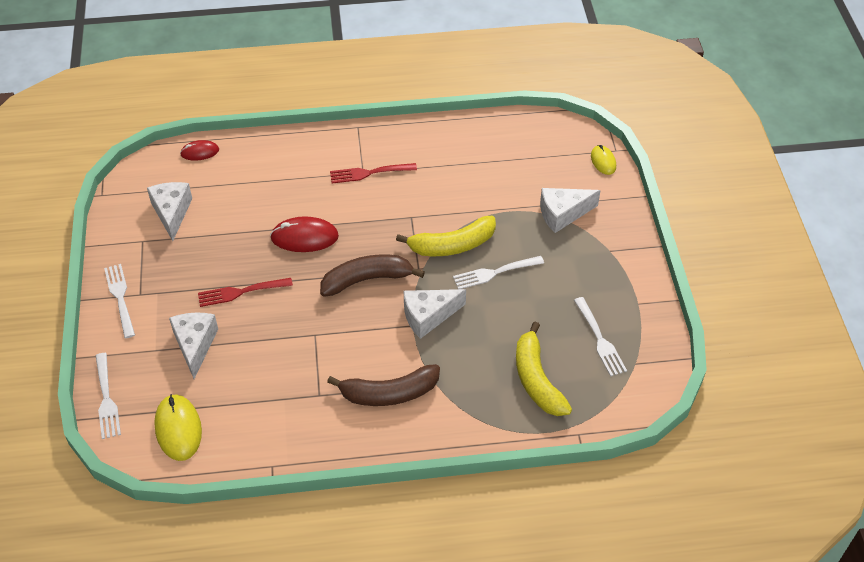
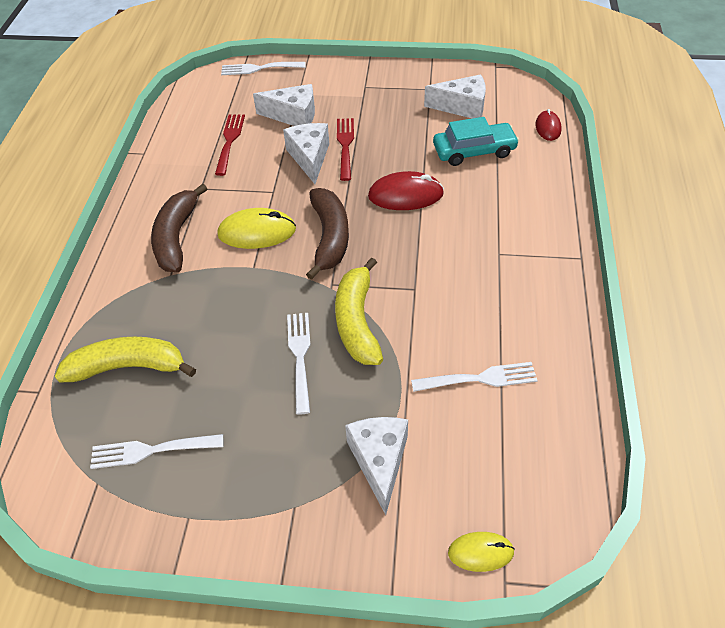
camera: 105 degrees right, 0 degrees up
white fork [104,264,135,338] -> white fork moved to [411,362,538,392]
yellow mouse [154,394,202,461] -> yellow mouse moved to [217,208,296,249]
red mouse [270,216,339,252] -> red mouse turned 75 degrees clockwise [368,171,444,210]
red fork [330,163,417,184] -> red fork moved to [215,114,245,176]
white cheese [404,289,466,339] -> white cheese moved to [283,123,329,184]
none -> turquoise car [433,117,519,166]

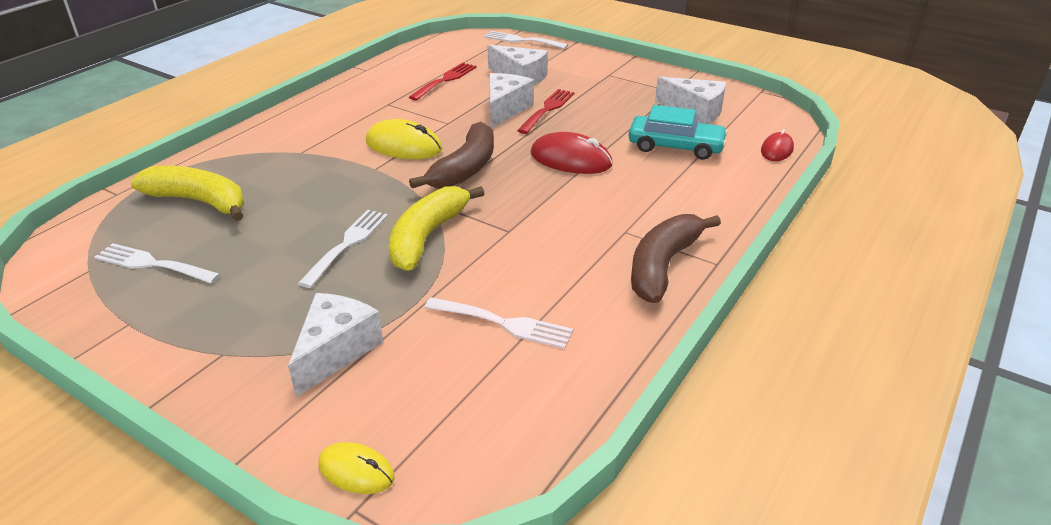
camera: 25 degrees right, 15 degrees down
brown banana [151,184,207,272] -> brown banana moved to [631,214,721,303]

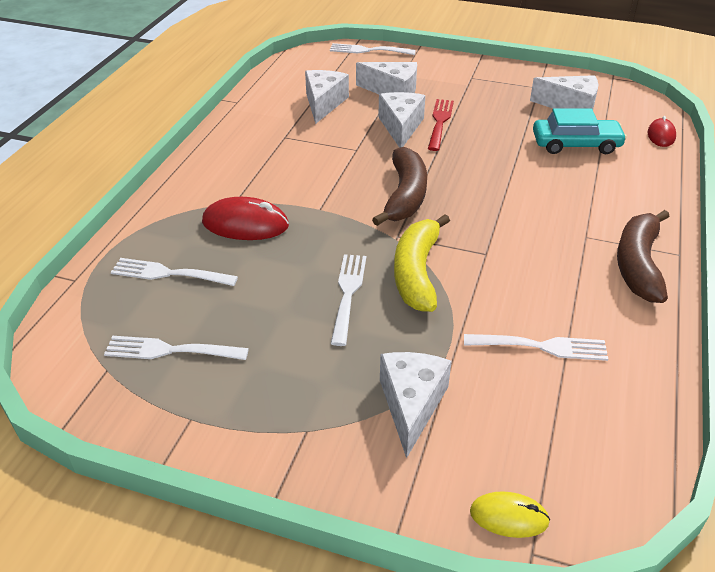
camera: 15 degrees left, 5 degrees up
yellow banana [131,166,244,221] -> white fork [111,258,238,286]
yellow mouse [366,119,443,159] -> none
red fork [409,62,477,101] -> white cheese [305,70,349,124]
red mouse [531,132,613,174] -> red mouse moved to [202,197,289,240]

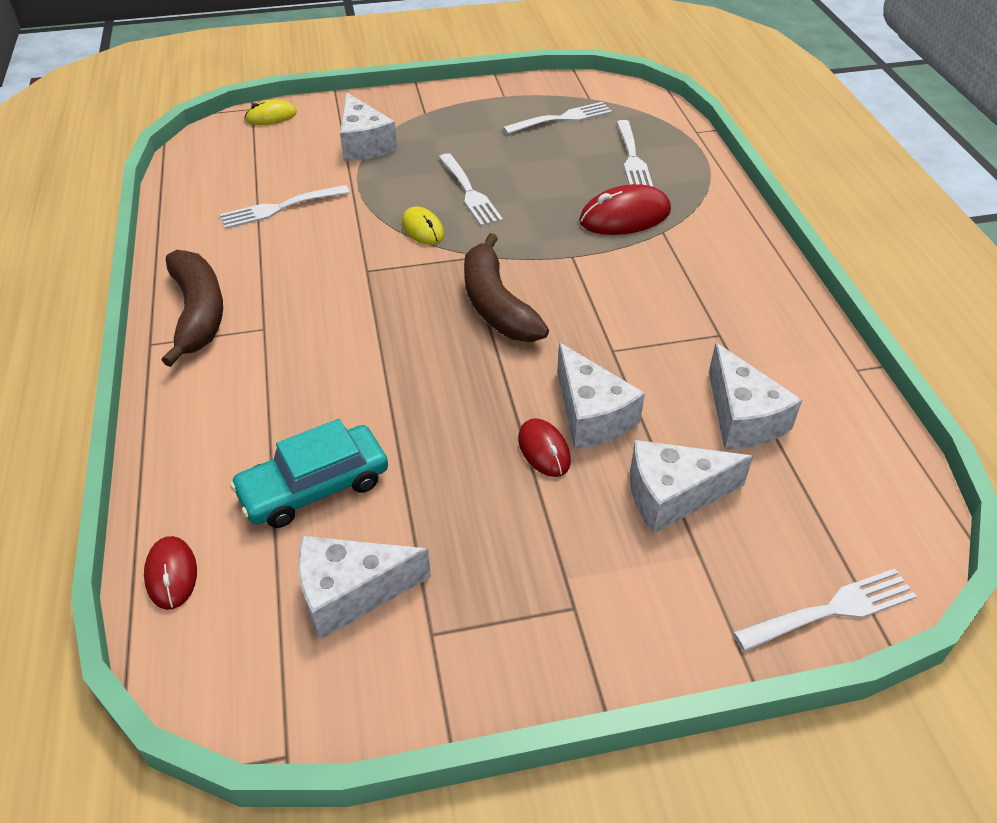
camera: 150 degrees right, 5 degrees up
white fork [111,258,238,286] -> white fork turned 105 degrees clockwise [616,120,653,187]
yellow banana [394,214,450,312] -> yellow mouse [402,207,444,245]
red fork [428,99,454,151] -> red mouse [518,418,571,477]

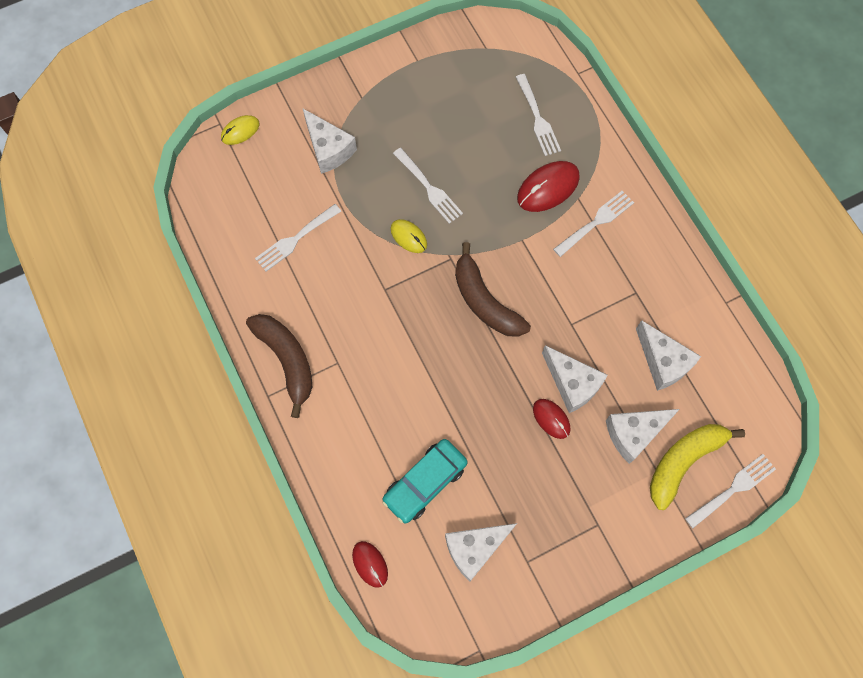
camera: 15 degrees left, 25 degrees up
white fork [503,102,612,134] -> white fork moved to [553,191,634,257]
none -> yellow banana [650,424,745,510]

